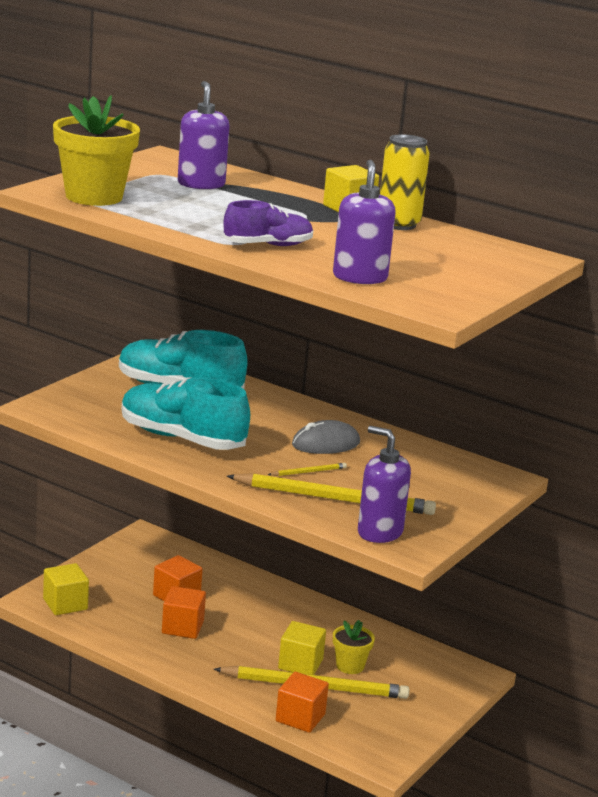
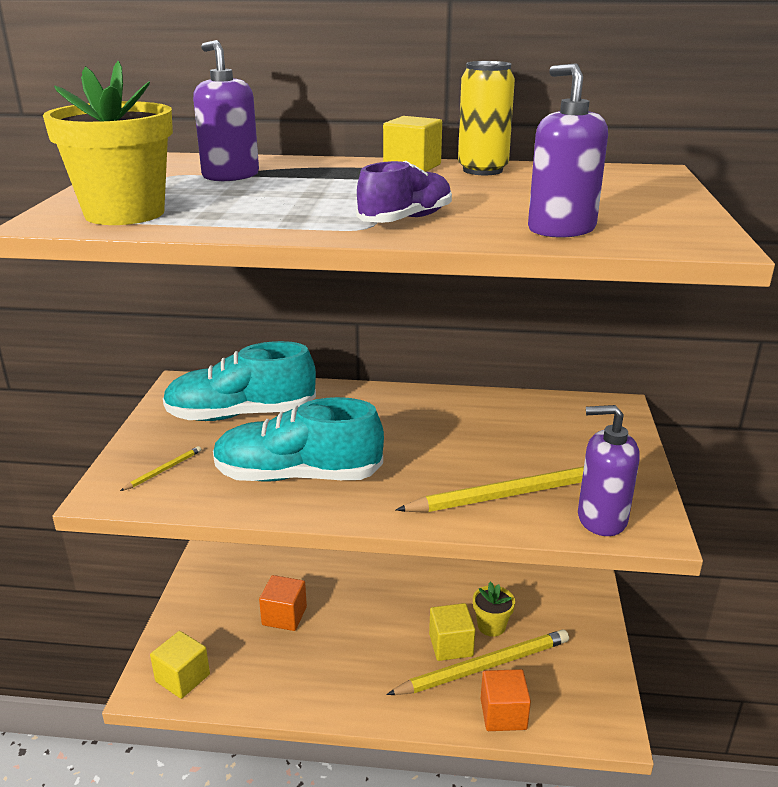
camera: 25 degrees left, 5 degrees up
orange cube [162,586,206,639] -> none
yellow pencil [268,463,347,476] -> yellow pencil moved to [120,446,202,491]
grey mouse [292,420,360,454] -> none

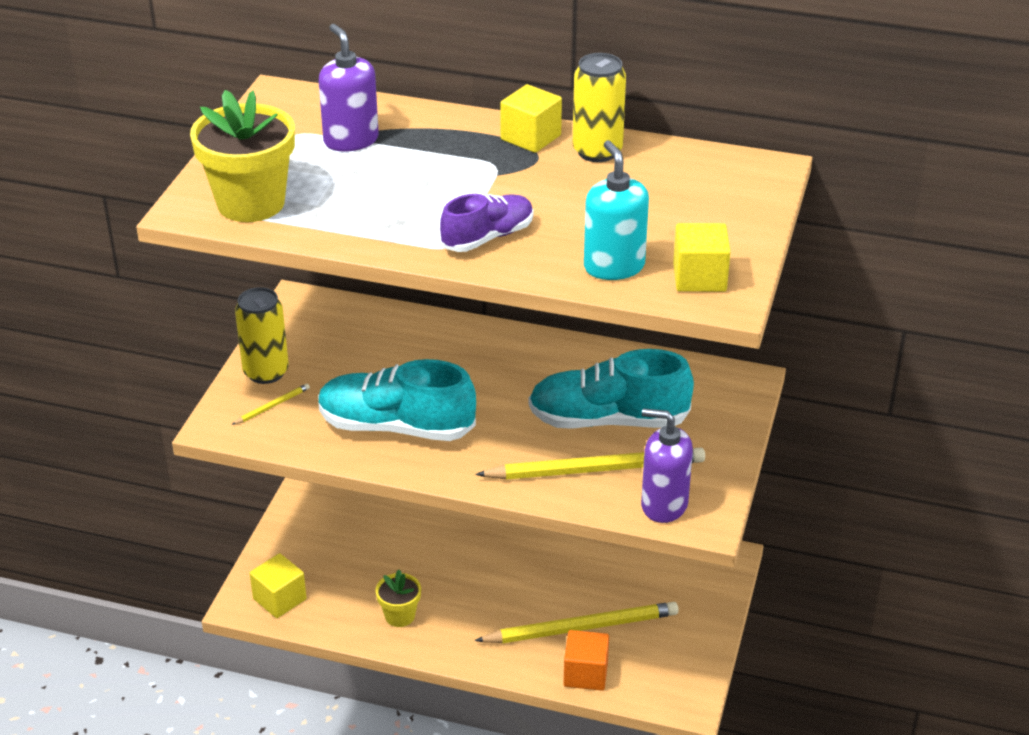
camera: 10 degrees right, 10 degrees up
turquoise shoe [163,341,316,421] -> turquoise shoe moved to [529,349,694,429]
orange cube [259,575,307,631] -> none
yellow cube [429,603,475,661] -> yellow cube moved to [673,223,731,292]
yellow flower pot [473,582,515,637] -> yellow flower pot moved to [376,570,421,627]
purple soap dispenser [528,63,608,238] -> turquoise soap dispenser [584,140,649,280]
none -> yellow can [235,287,289,384]

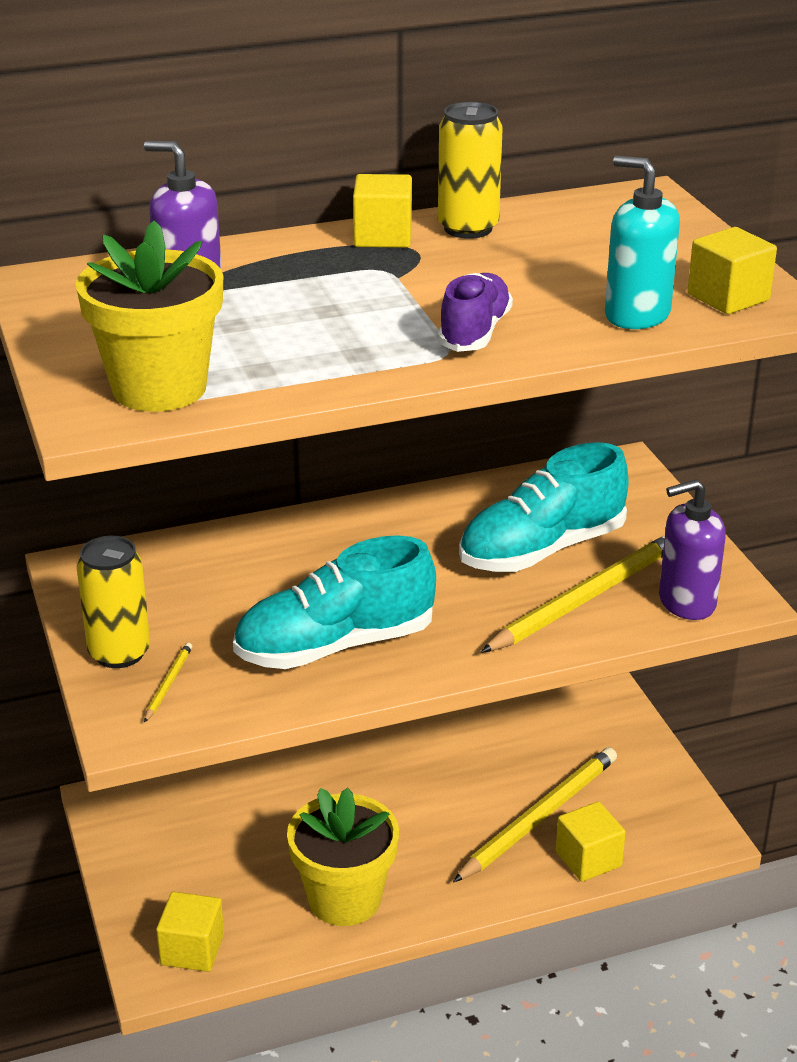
camera: 35 degrees left, 5 degrees down
yellow flower pot [376,570,421,627] -> yellow flower pot [287,788,399,926], size x1.88
orange cube [563,630,609,691] -> yellow cube [556,801,626,882]

